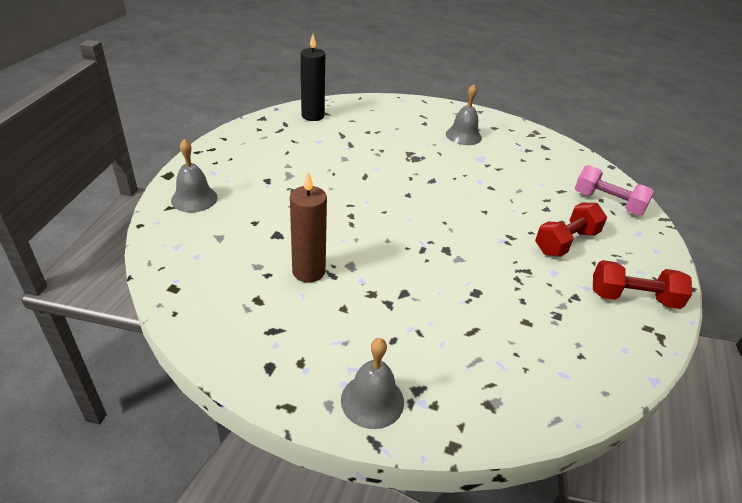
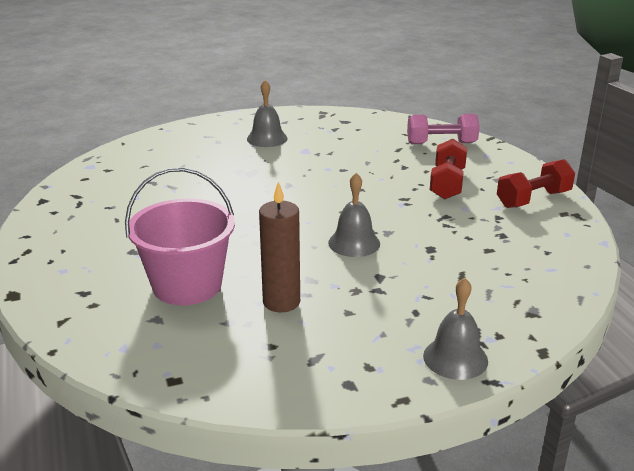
camera: 35 degrees left, 10 degrees down
grey bell [171,139,218,212] -> grey bell moved to [328,173,380,257]
black candle [301,34,325,121] -> none
none -> pink bucket [125,168,235,305]

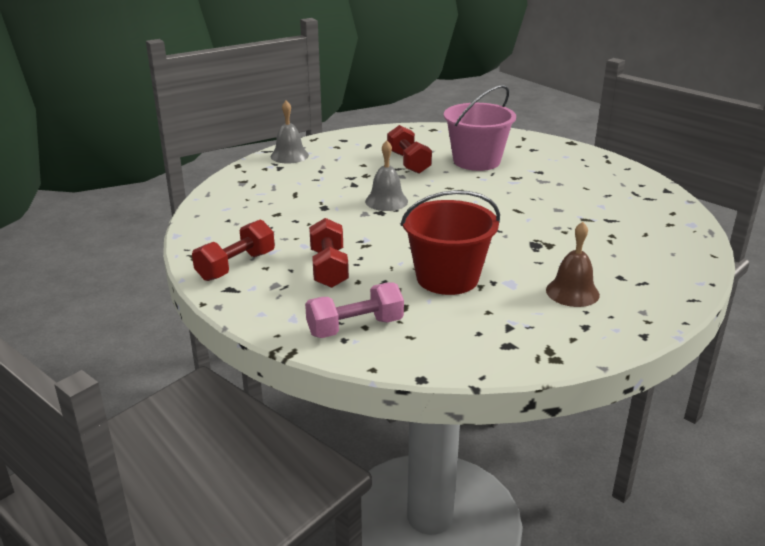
camera: 160 degrees right, 0 degrees up
grey bell [247,80,287,147] -> brown bell [546,222,600,307]
brown candle [259,182,300,312] -> red dumbbell [387,125,432,174]
none -> red bucket [401,190,500,295]

